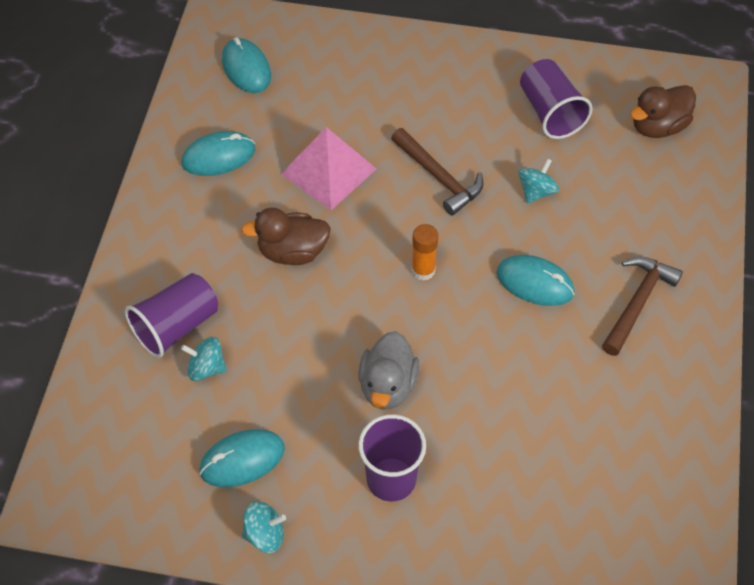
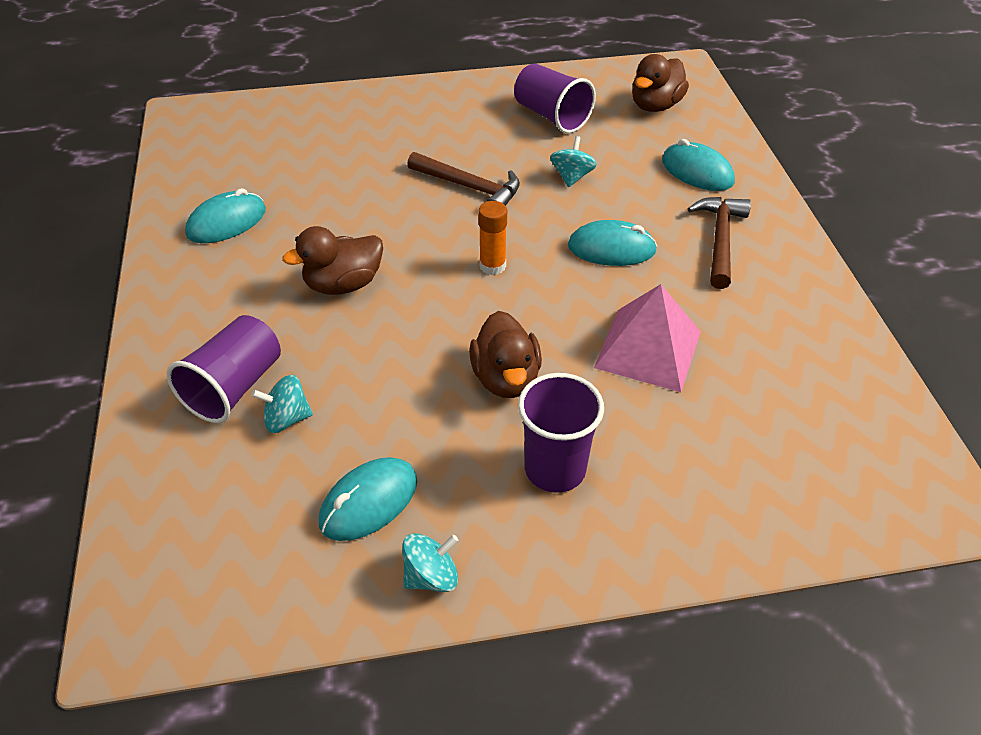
camera: 20 degrees left, 10 degrees down
turquoise mouse [222,37,271,93] -> turquoise mouse moved to [662,139,735,191]
pink pyramid [281,127,376,210] -> pink pyramid moved to [594,284,701,392]
grey duck [358,331,420,409] -> brown duck [469,311,542,398]

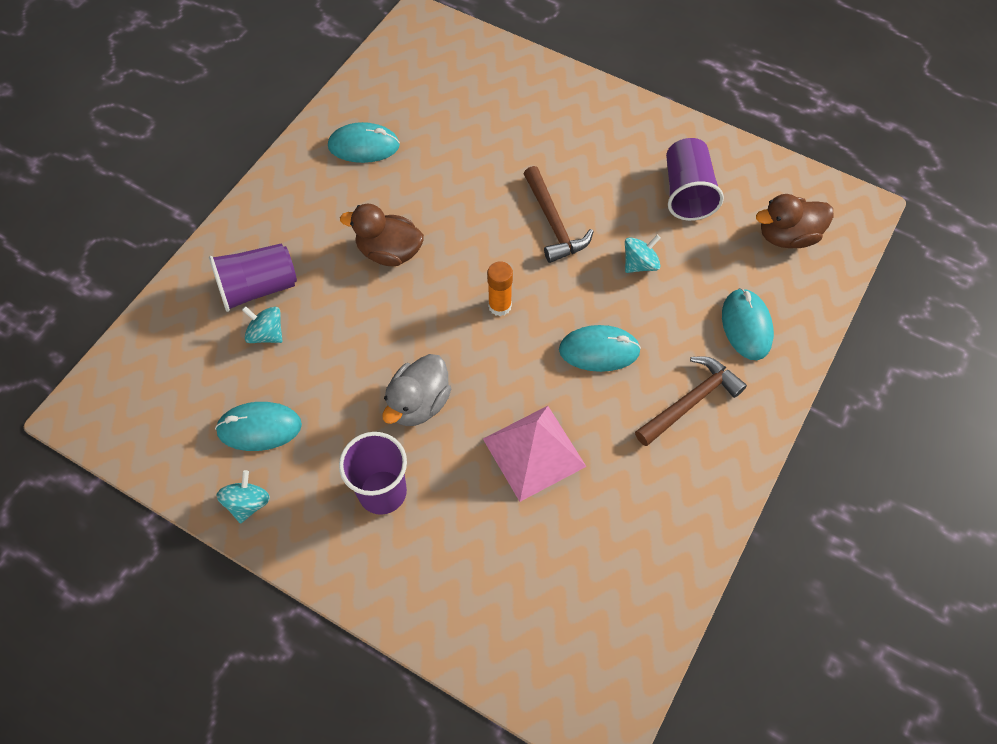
camera: 40 degrees right, 15 degrees up
turquoise spinning top [402,533,458,592] -> turquoise spinning top turned 90 degrees counterclockwise [216,470,270,523]
brown duck [469,311,542,398] -> grey duck [382,354,451,426]
turquoise mouse [568,220,657,266] -> turquoise mouse turned 45 degrees counterclockwise [559,325,641,372]

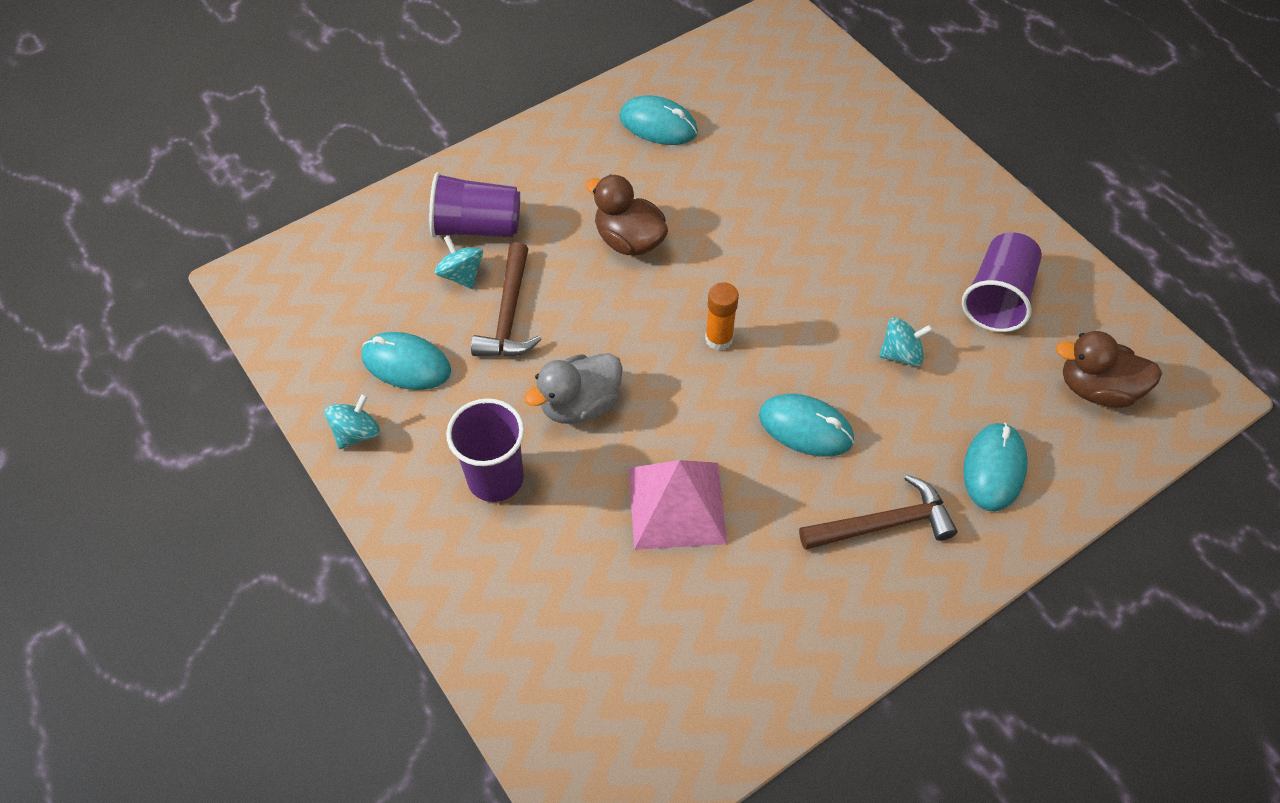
camera: 25 degrees right, 5 degrees down
brown hammer [524,166,594,263] -> brown hammer moved to [471,242,542,356]

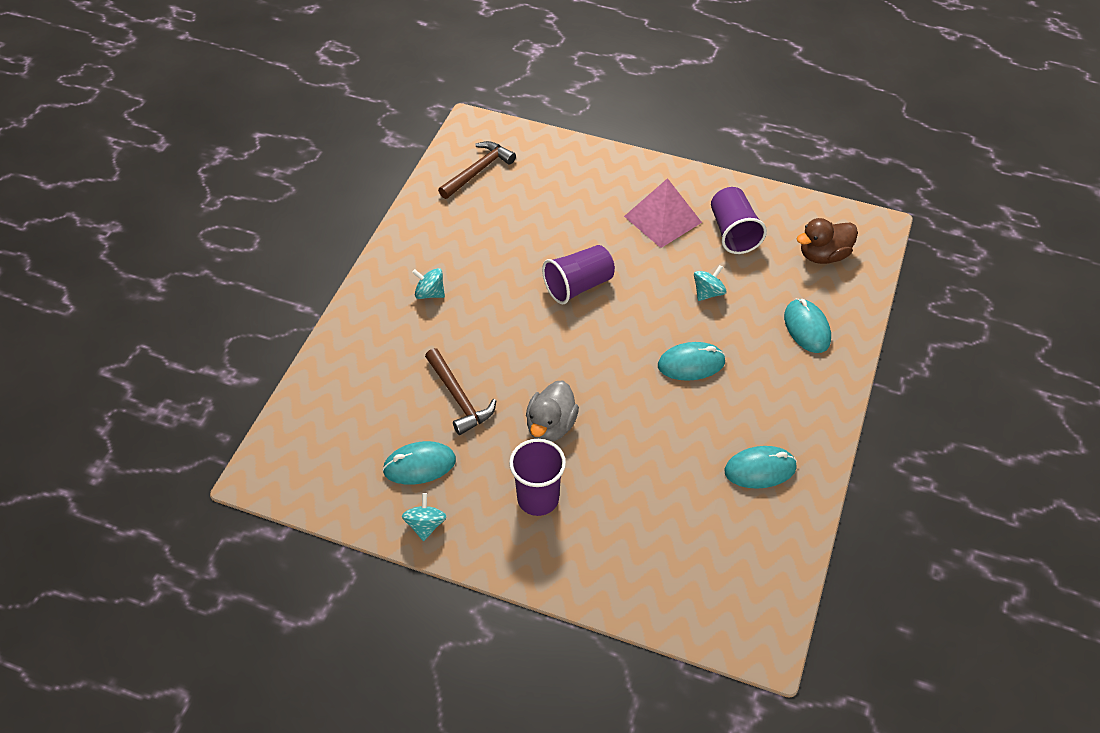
camera: 35 degrees left, 5 degrees down
purple cup [429,172,520,237] -> purple cup moved to [542,245,615,304]
turquoise spinning top [435,235,483,289] -> turquoise spinning top moved to [412,268,445,299]
brown duck [586,174,668,256] -> none
turquoise mouse [619,95,698,145] -> turquoise mouse moved to [724,446,797,489]
pink pyramid [629,460,727,550] -> pink pyramid moved to [624,178,702,248]
orange glue stick [705,282,739,351] -> none
brown hammer [799,475,957,550] -> brown hammer moved to [438,141,516,199]

